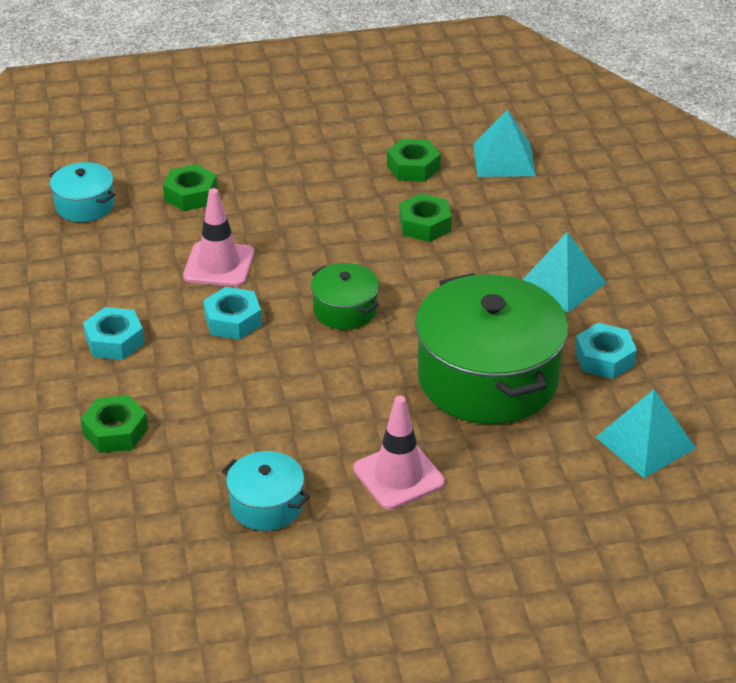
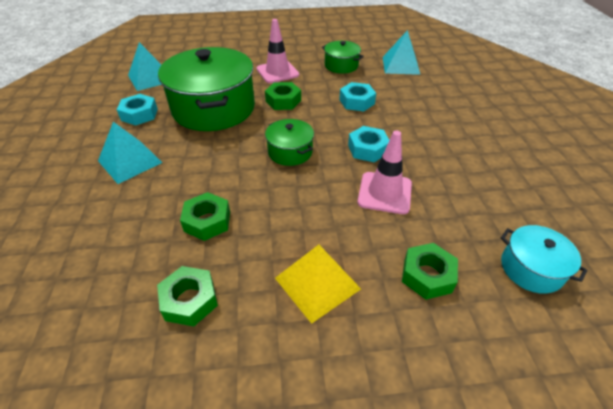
camera: 175 degrees left, 5 degrees up
green nut [81,395,148,453] -> green nut moved to [265,82,301,110]
turquoise nut [83,307,144,360] -> turquoise nut moved to [339,82,376,111]
turquoise pot [222,451,310,531] -> green pot [322,41,364,74]
turquoise pyramid [473,109,536,177] -> turquoise pyramid moved to [383,30,421,75]
none -> yellow pyramid [275,245,361,324]

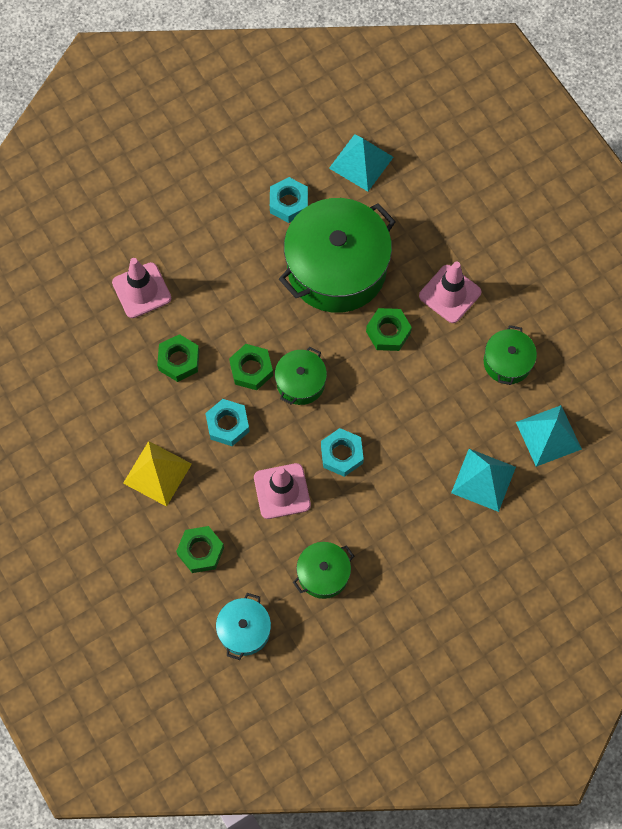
camera: 65 degrees right, 25 degrees up
turquoise pyramid [98,122,162,184] -> turquoise pyramid moved to [451,449,516,512]
green nut [157,266,218,327] -> green nut moved to [229,344,273,390]
turquoise nut [339,82,376,111] -> turquoise nut moved to [205,399,250,446]
none -> pink traffic cone [112,258,171,318]
none -> green pot [293,542,354,599]

